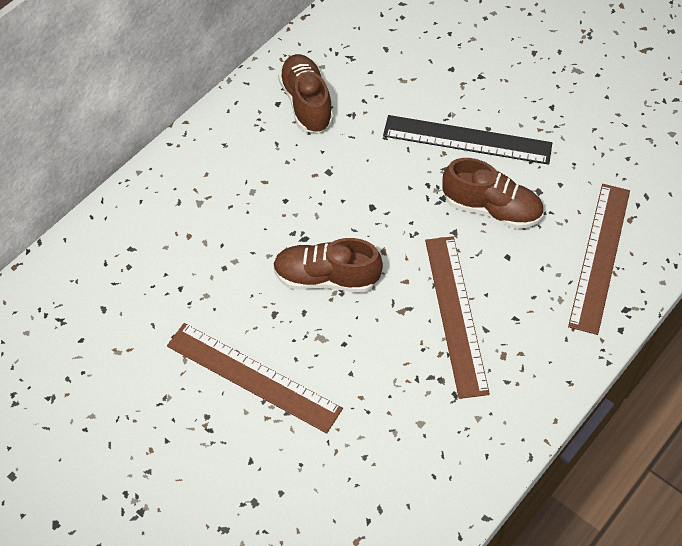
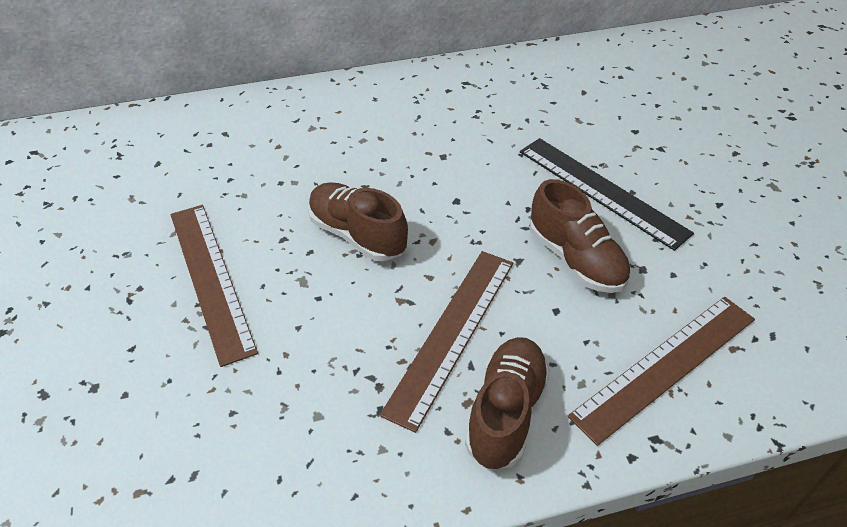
camera: 35 degrees right, 10 degrees down
brown shoe [278,54,333,133] -> brown shoe moved to [465,337,550,470]

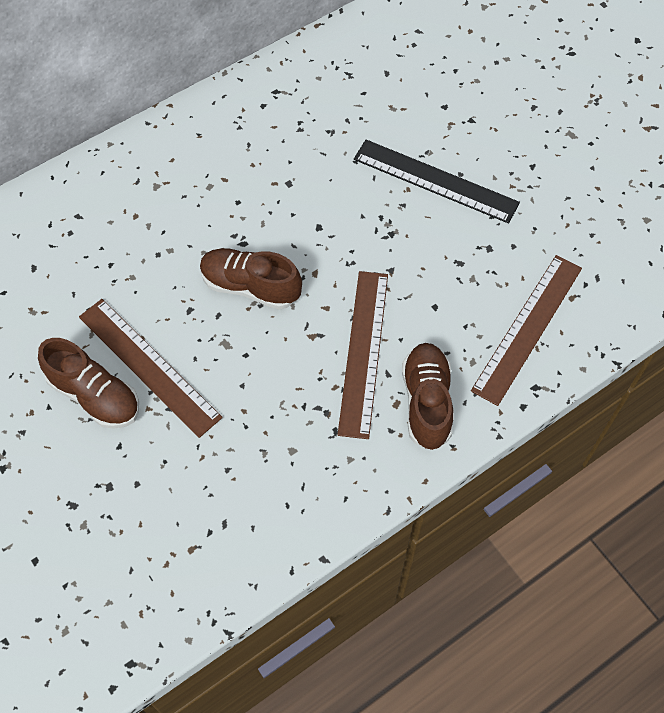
camera: 20 degrees left, 15 degrees up
brown shoe [530,179,631,293] -> brown shoe moved to [38,338,139,429]

